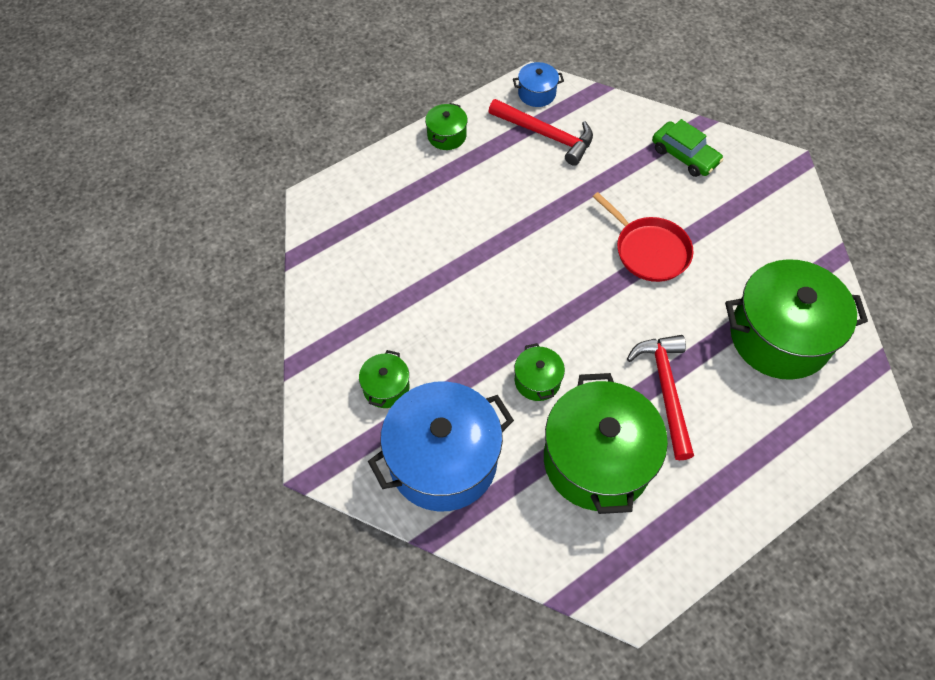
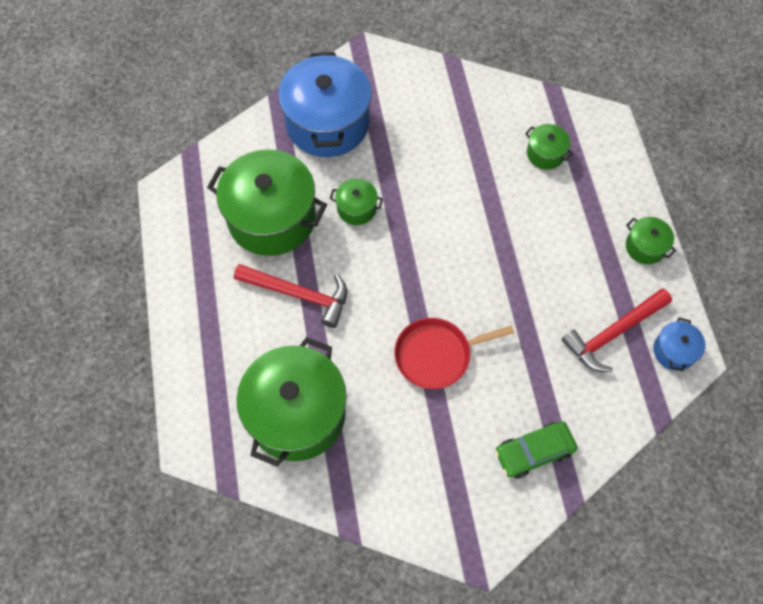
camera: 115 degrees right, 5 degrees up
green pot [359,350,409,408] -> green pot moved to [525,124,573,170]

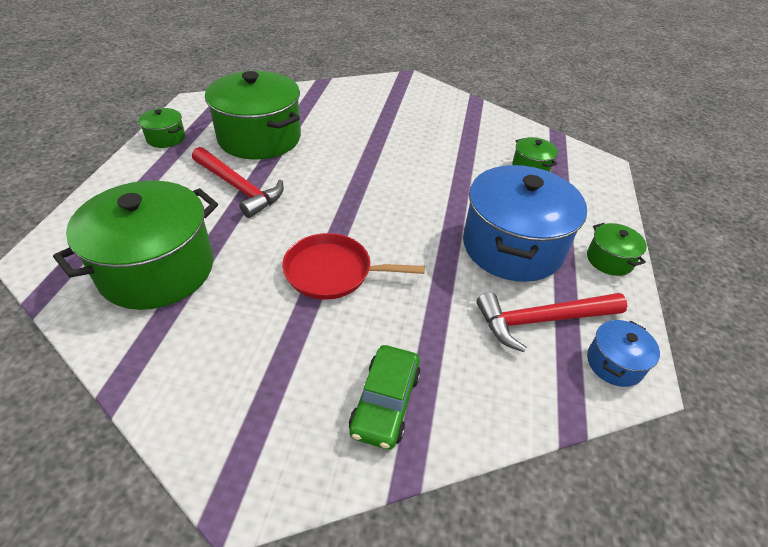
camera: 20 degrees right, 20 degrees down
blue pot [278,52,372,157] -> blue pot moved to [463,165,587,282]
green pot [330,178,383,225] -> green pot moved to [138,108,185,148]
green car [495,421,578,479] -> green car turned 75 degrees counterclockwise [349,345,421,450]

